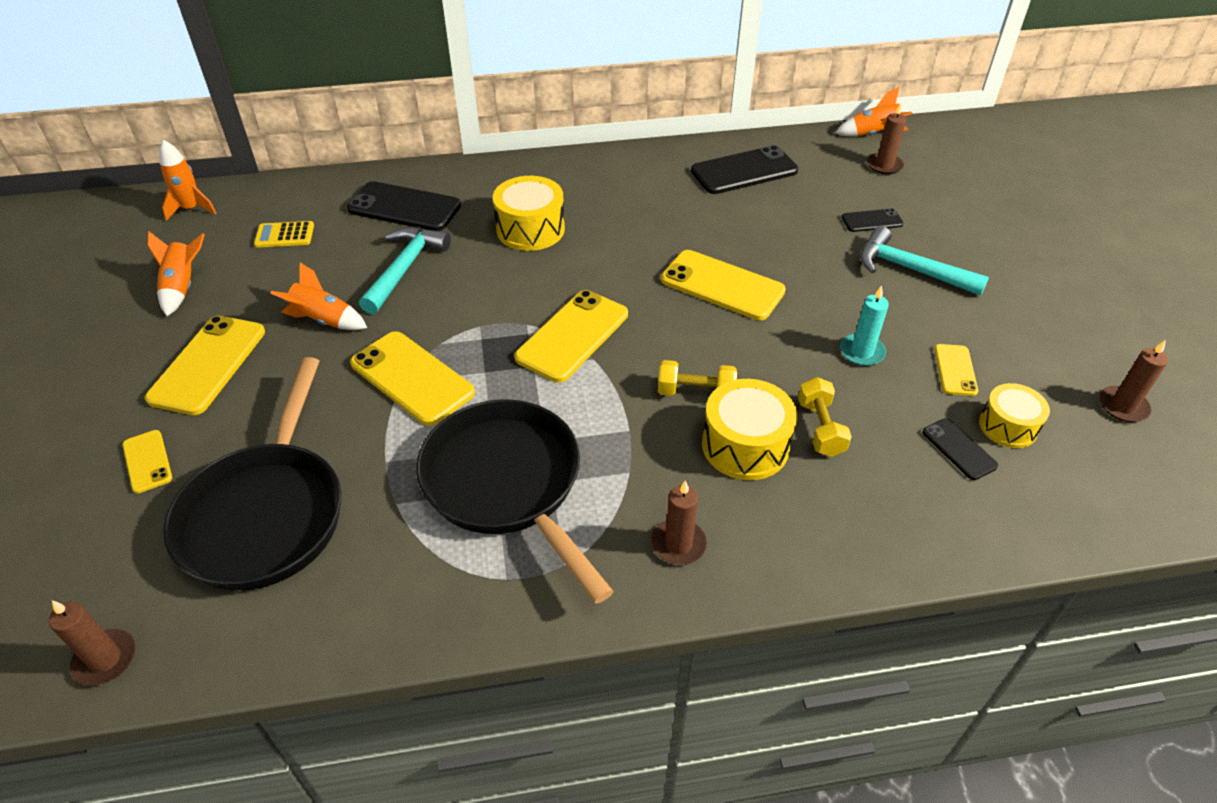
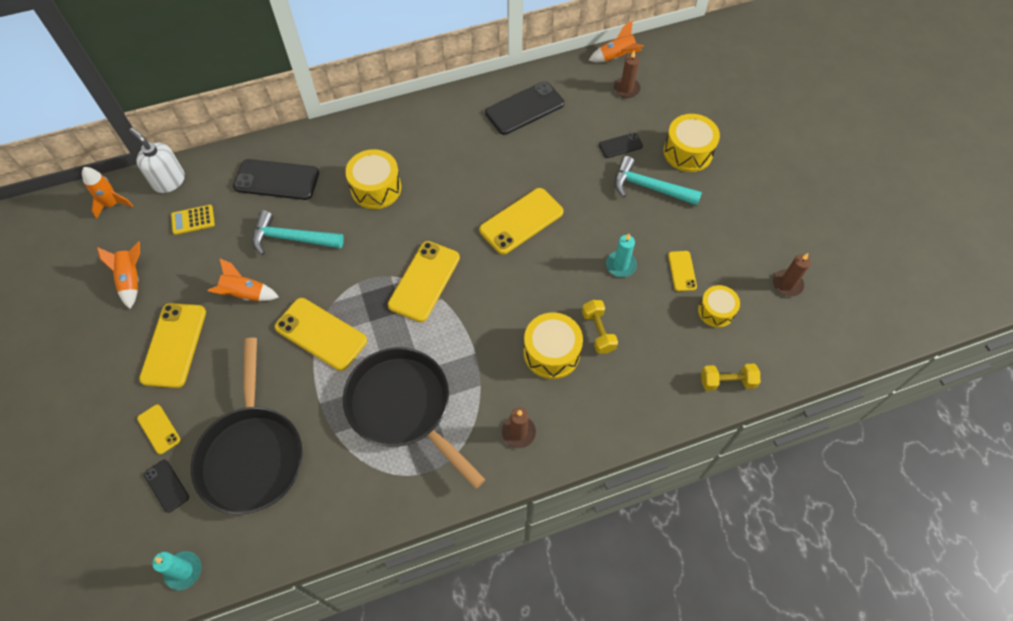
camera: 10 degrees left, 15 degrees up
brown candle [49,600,135,686] -> turquoise candle [152,551,201,590]
turquoise hammer [359,227,451,314] -> turquoise hammer turned 90 degrees counterclockwise [252,211,344,255]
yellow dumbbell [658,360,737,396] -> yellow dumbbell moved to [701,364,760,391]
yellow phone [661,250,786,320] -> yellow phone turned 60 degrees counterclockwise [479,188,563,255]
black phone [922,418,998,480] -> black phone moved to [144,460,189,513]
none -> white soap dispenser [129,128,185,193]
none -> yellow drum [664,114,720,172]

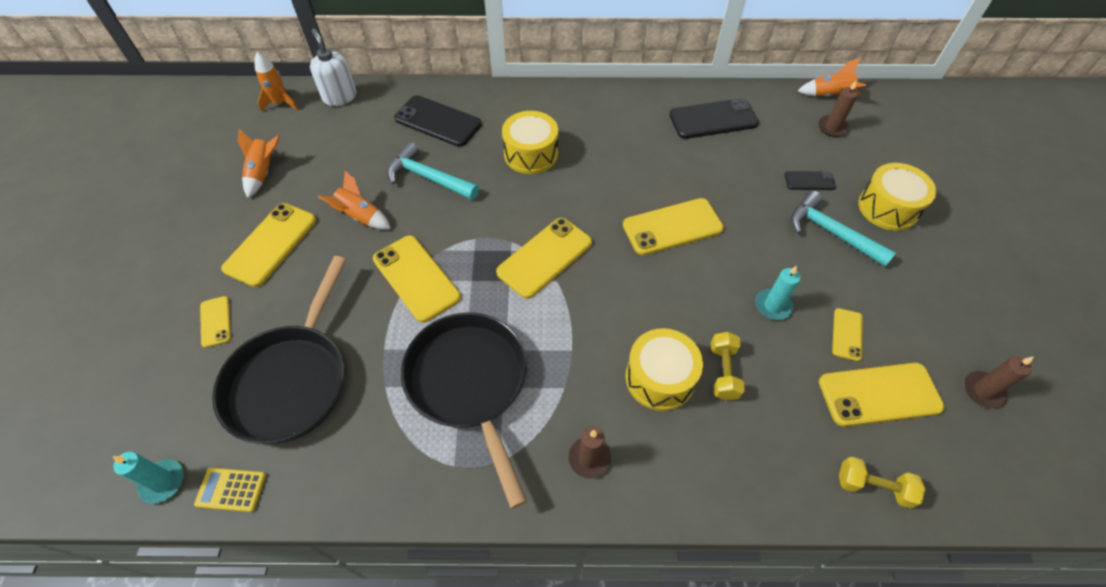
camera: 20 degrees right, 5 degrees down
black phone [144,460,189,513] -> none
yellow calculator [171,205,215,235] -> yellow calculator moved to [194,468,266,512]
yellow drum [698,285,740,328] -> yellow phone [819,363,945,427]

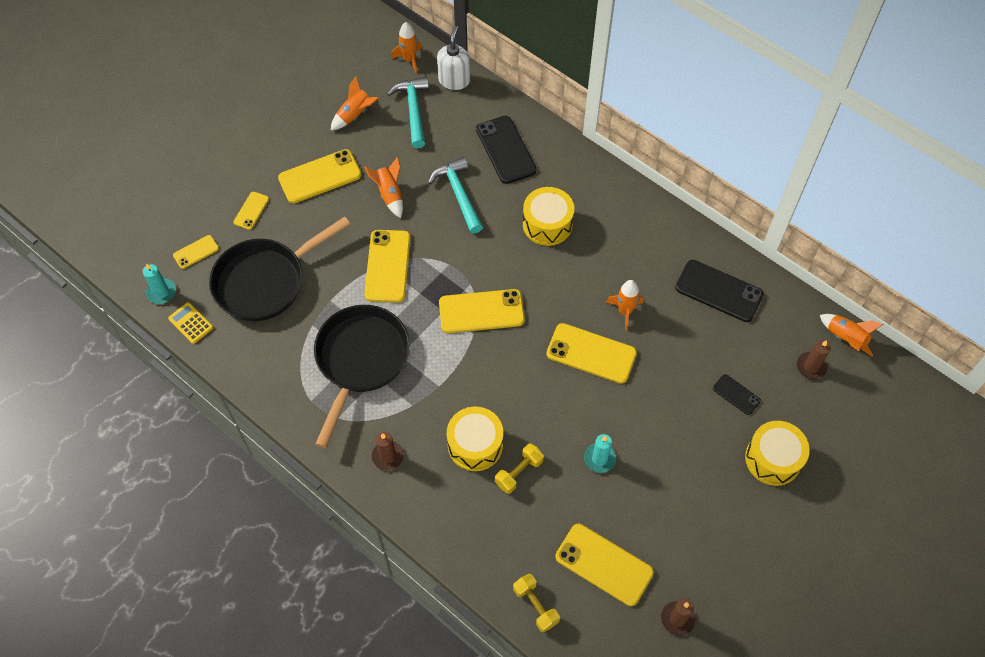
camera: 40 degrees right, 5 degrees up
turquoise hammer [791,191,896,267] -> turquoise hammer moved to [387,77,429,148]
yellow phone [832,308,863,361] -> yellow phone moved to [173,235,219,269]
none -> orange rocket [606,280,644,330]

